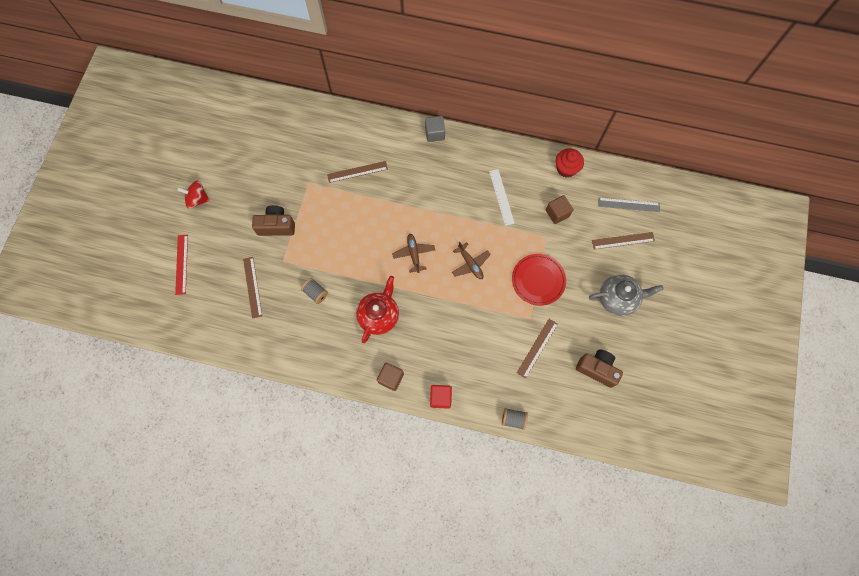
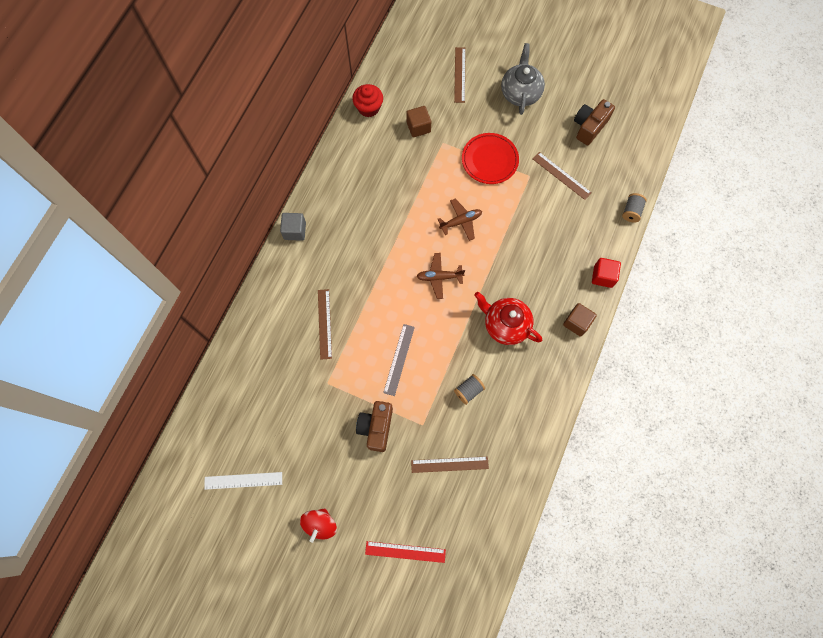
camera: 80 degrees left, 0 degrees up
white ruler [489,169,515,226] -> white ruler moved to [204,472,282,490]
grey ruler [598,198,660,212] -> grey ruler moved to [383,324,415,396]

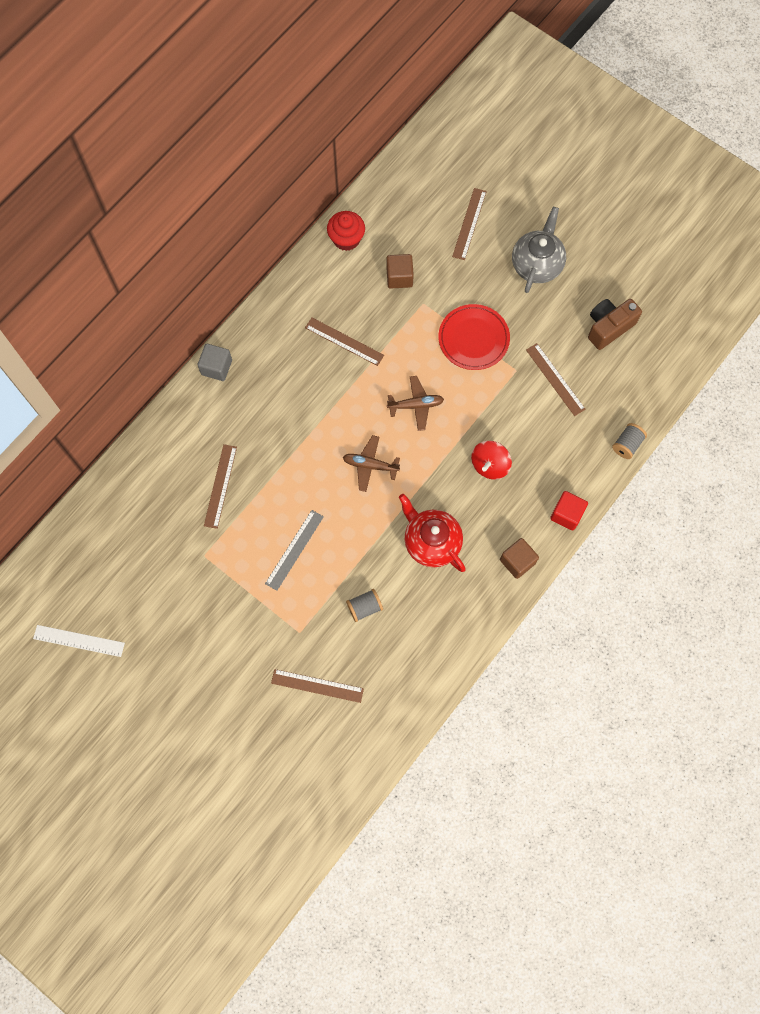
camera: 15 degrees right, 0 degrees up
red spinning top [300,508,337,543] -> red spinning top moved to [471,441,512,479]
brown camera [356,401,393,452] -> none
red ruler [365,541,446,563] -> none
none -> brown ruler [305,318,384,366]

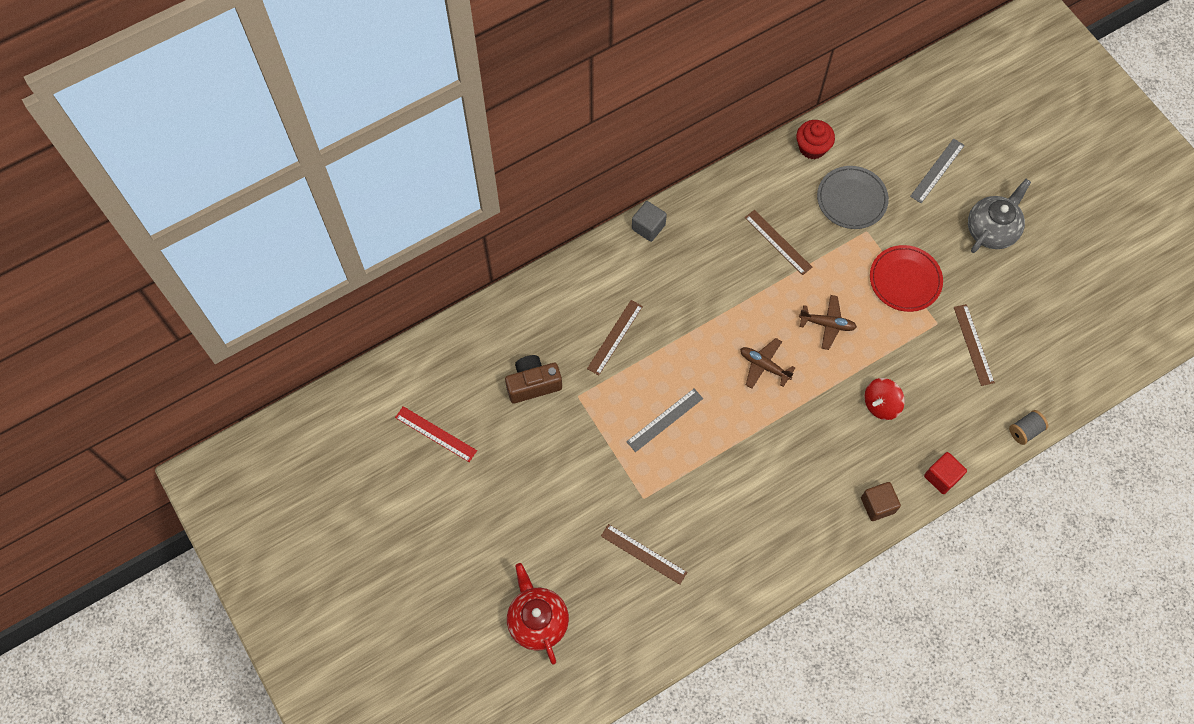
camera: 20 degrees right, 5 degrees down
white ruler [33,625,125,657] -> red ruler [395,406,477,462]
grey spool [346,589,383,622] -> none
brown cube [386,254,414,289] -> grey plate [817,166,889,229]
red teapot [399,494,466,572] -> red teapot moved to [507,563,569,665]
brown ruler [452,188,487,260] -> grey ruler [910,138,965,203]
brown camera [588,299,642,350] -> brown camera moved to [505,355,562,403]

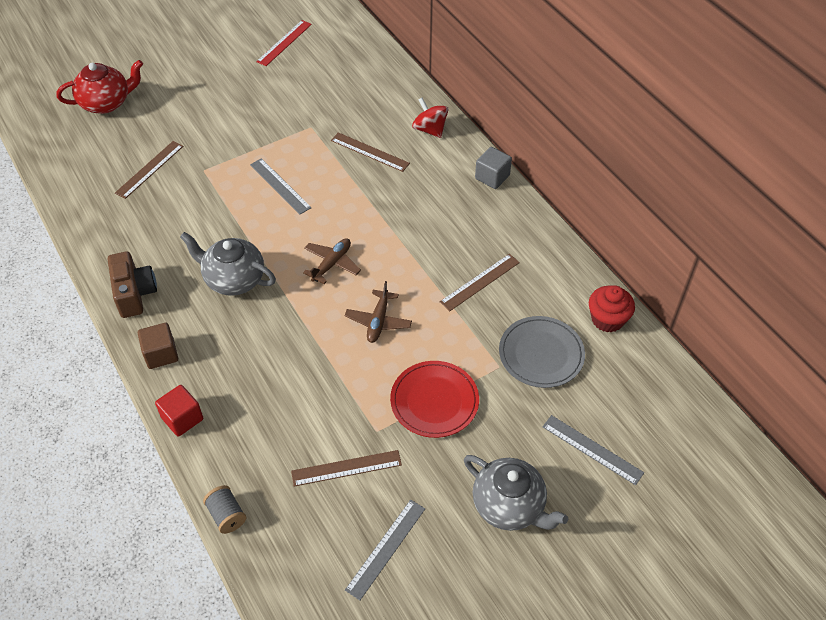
camera: 90 degrees right, 15 degrees down
brown camera [505,355,562,403] -> brown camera moved to [108,251,157,318]
red spinning top [864,378,905,420] -> red spinning top moved to [412,98,448,138]
none -> grey teapot [180,232,276,296]
none -> grey ruler [345,500,425,600]

